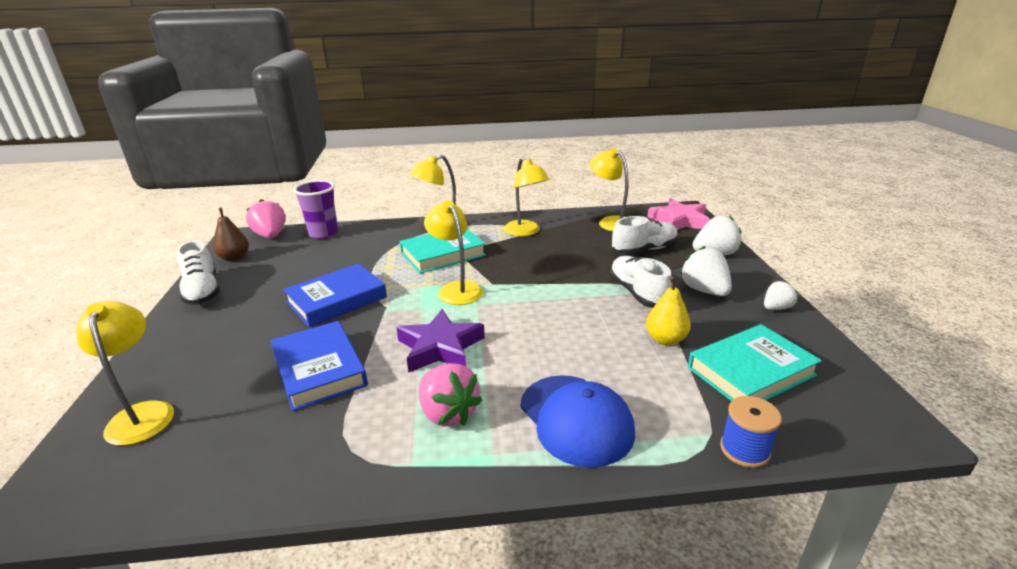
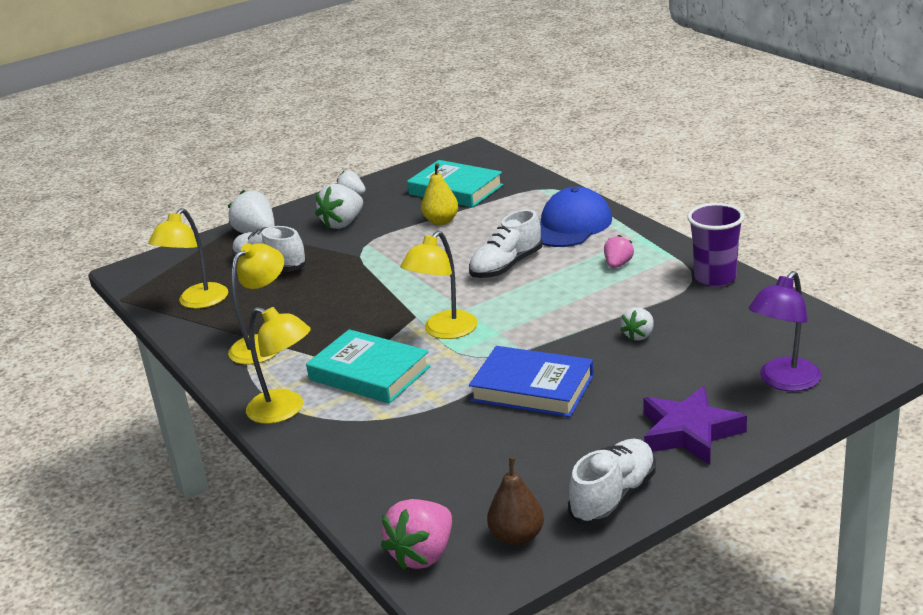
camera: 115 degrees left, 0 degrees up
yellow lamp [76,301,174,446] -> purple lamp [748,271,822,391]
blue book [270,321,368,411] -> white strawberry [620,307,654,341]
purple cup [293,180,338,239] -> purple cup moved to [687,203,745,287]
purple star [396,309,485,372] -> purple star moved to [643,386,747,465]
pink strawberry [419,363,483,426] -> pink strawberry [604,235,634,268], size x0.61
white shoe [610,256,672,308] -> white shoe moved to [469,209,543,278]
pink star [647,198,710,230] -> none
blue spool [720,396,782,468] -> none

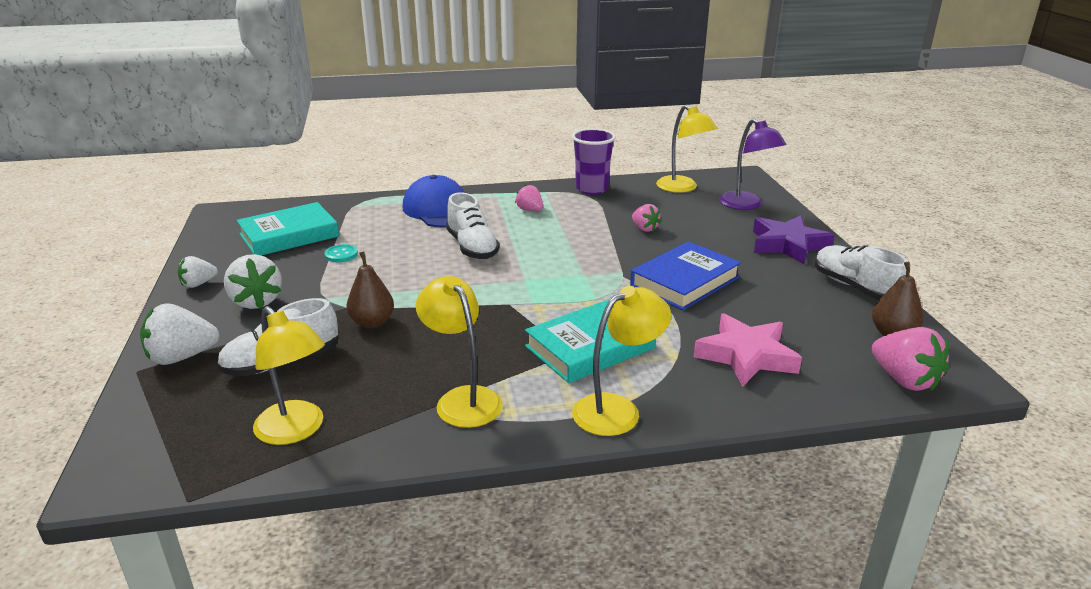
camera: 70 degrees left, 0 degrees up
yellow lamp [400,231,478,339] -> yellow lamp moved to [656,105,718,193]
yellow pear [421,163,458,225] -> turquoise button [325,244,358,262]
white strawberry [620,307,654,341] -> pink strawberry [632,204,661,232]
none -> brown pear [347,252,394,328]
none -> pink star [694,313,802,387]

